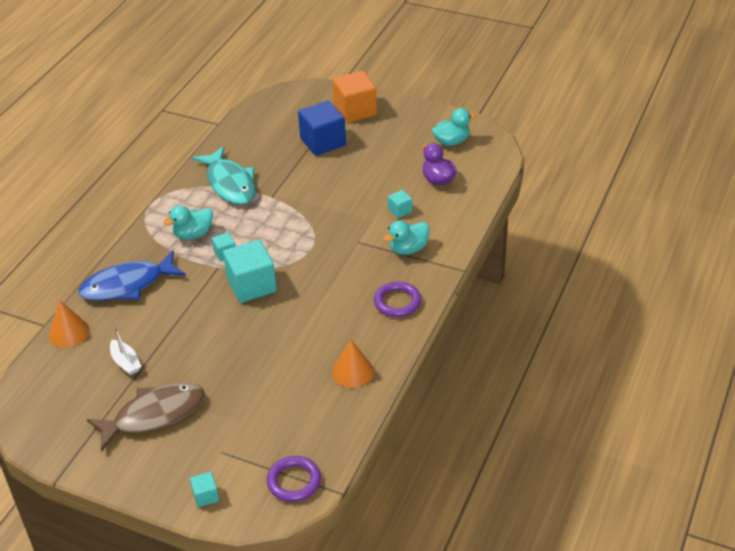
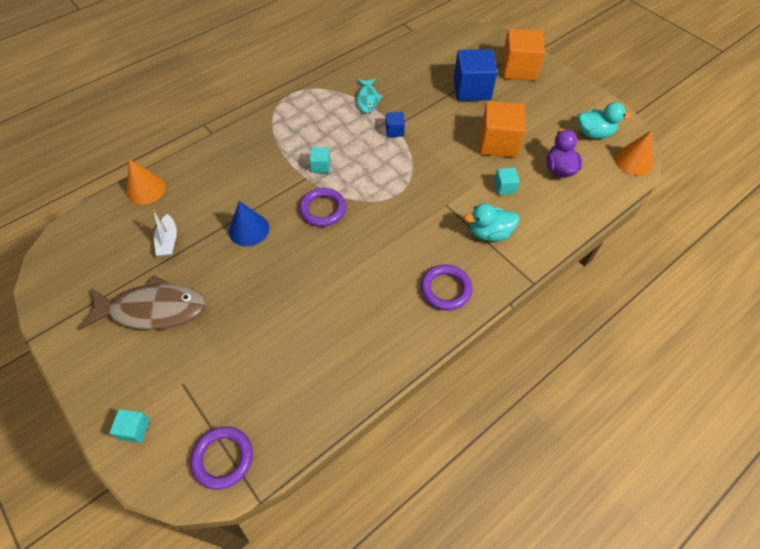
camera: 25 degrees right, 15 degrees up
blue fish [78,250,186,301] -> none
turquoise duck [163,205,213,240] -> none
turquoise fish [192,146,256,205] -> turquoise fish [356,78,383,113], size x0.55
turquoise cube [223,240,277,303] -> purple ring [299,188,346,227]
orange cone [332,340,374,388] -> orange cone moved to [615,130,653,175]
none -> blue cone [229,201,269,246]
none -> blue cube [386,112,405,137]
none -> orange cube [480,101,526,158]

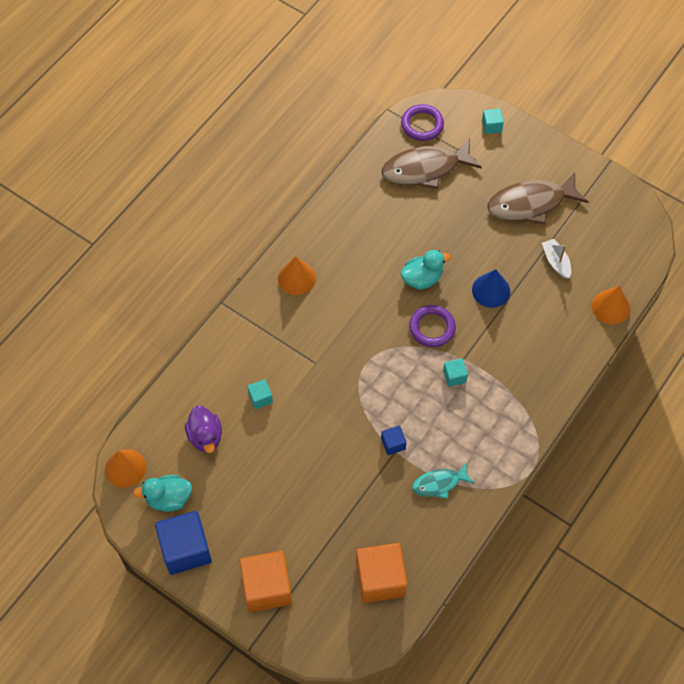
camera: 165 degrees right, 5 degrees up
turquoise fish [356,78,383,113] -> turquoise fish turned 90 degrees counterclockwise [412,463,474,499]
purple ring [421,264,473,311] -> orange cone [278,256,316,295]
blue cube [454,49,498,101] -> blue cube moved to [155,511,212,575]
turquoise duck [464,203,519,241] -> turquoise duck moved to [401,250,451,290]
orange cube [480,101,526,158] -> orange cube moved to [356,543,407,603]
none -> brown fish [382,138,482,189]

